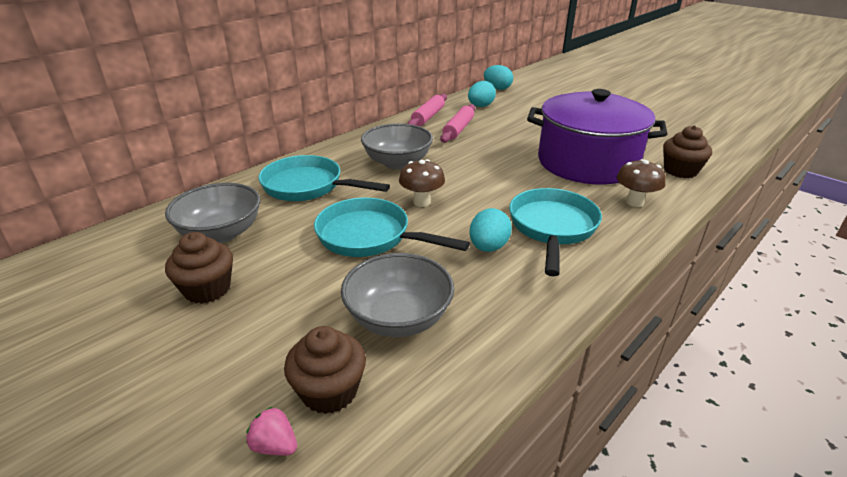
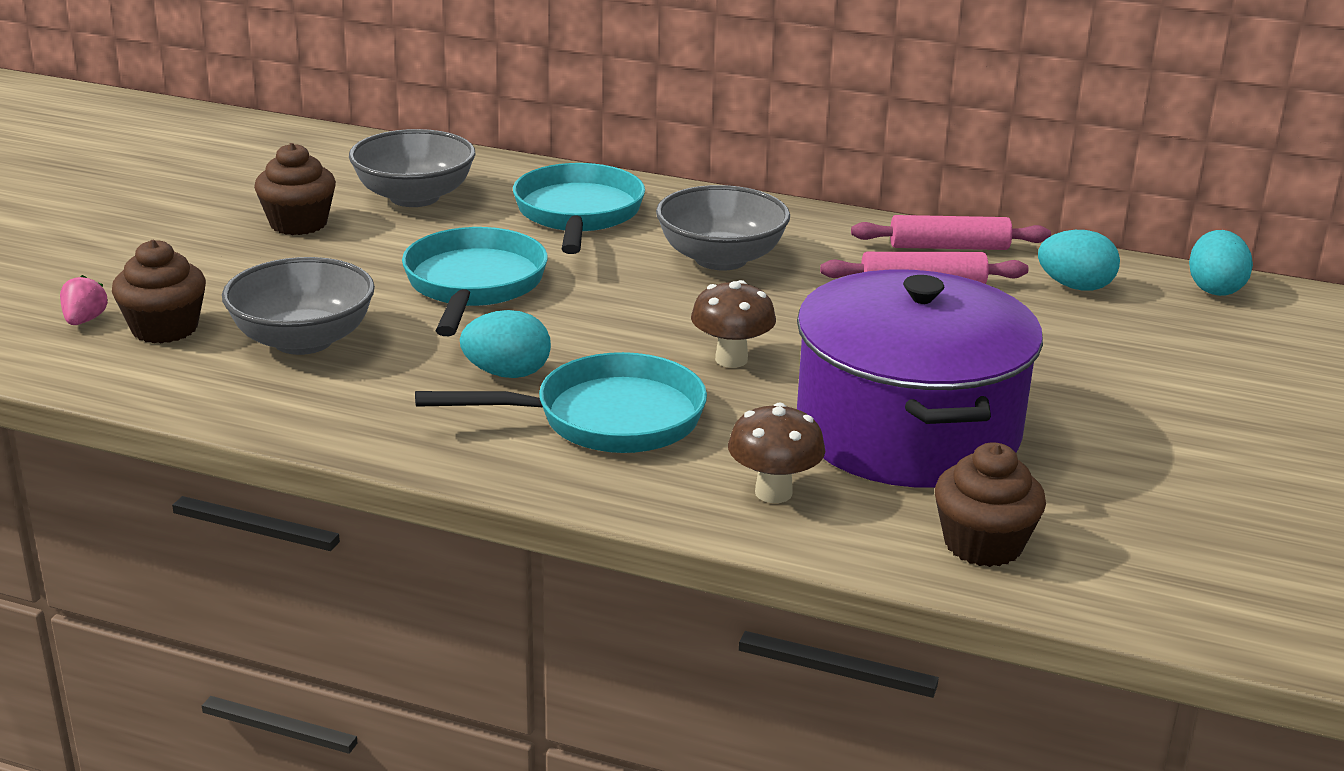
camera: 65 degrees right, 5 degrees down
brown mushroom [399,159,445,207] -> brown mushroom moved to [691,280,776,368]

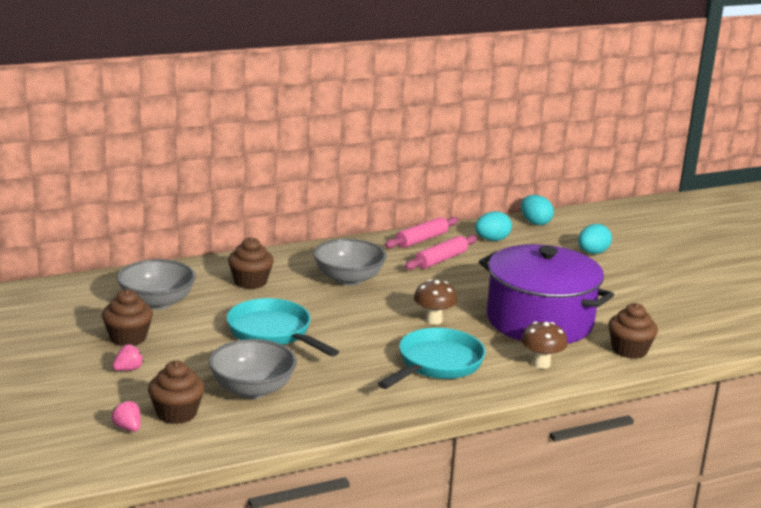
camera: 45 degrees left, 5 degrees down
turquoise egg [460,310,551,378] -> turquoise egg moved to [578,224,612,254]
turquoise pan [513,163,645,254] -> brown cupcake [228,237,274,289]
none -> pink strawberry [112,344,144,371]

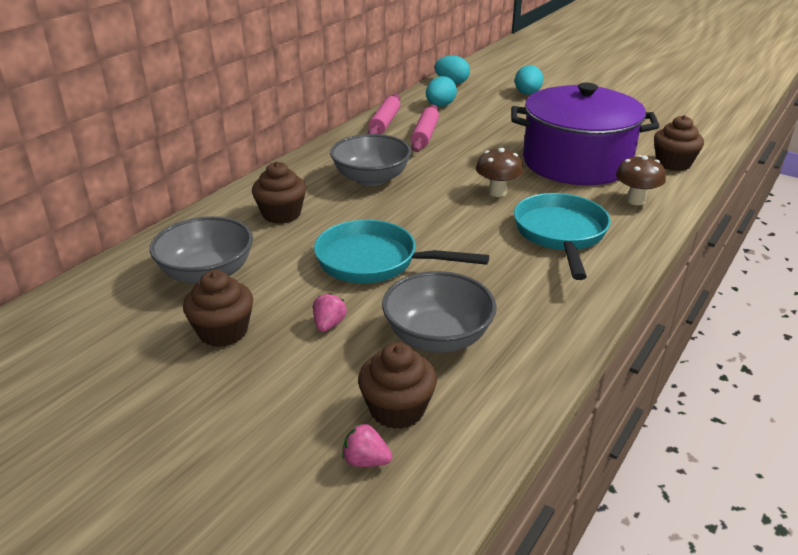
camera: 30 degrees left, 10 degrees up
pink strawberry [112,344,144,371] -> pink strawberry moved to [313,293,347,332]

